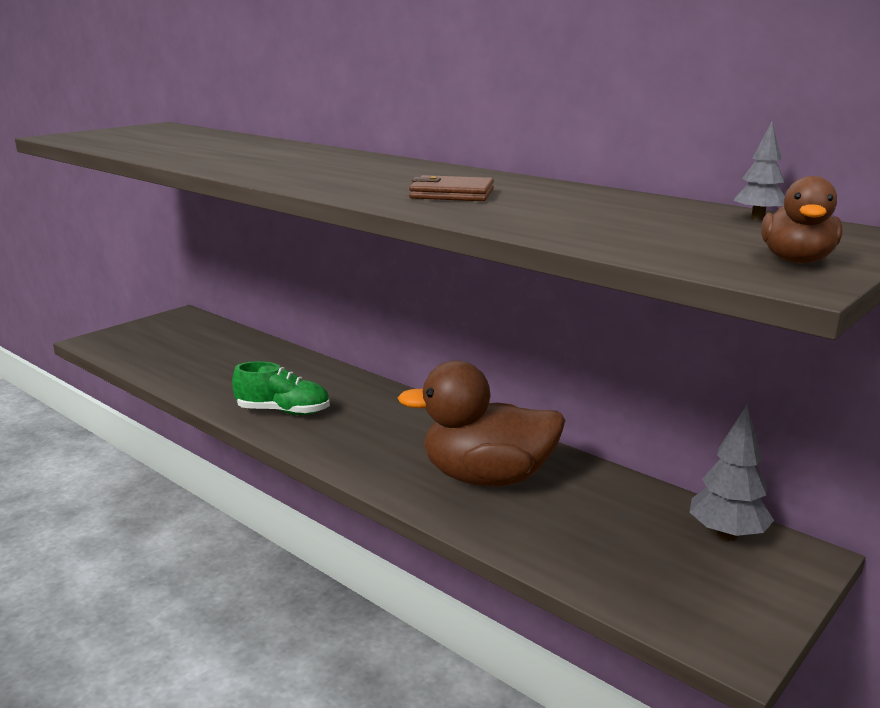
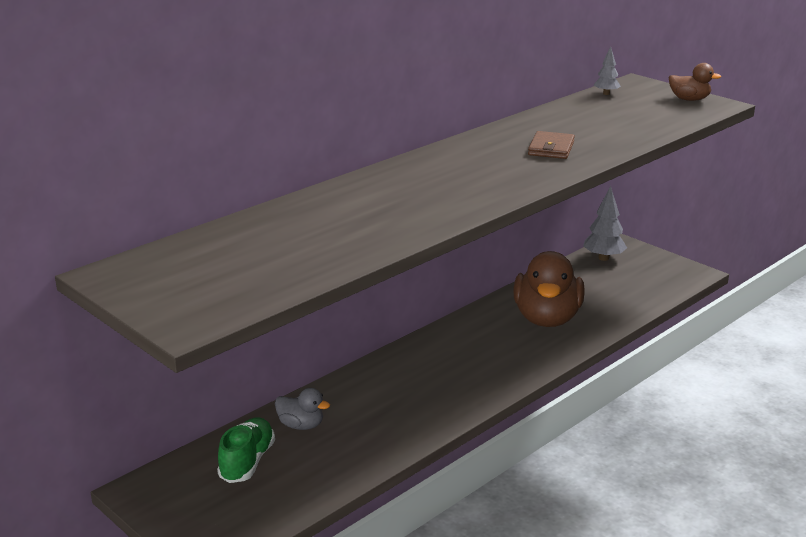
camera: 85 degrees left, 5 degrees up
green shoe [232,361,330,415] -> green shoe moved to [217,418,275,483]
none -> grey duck [275,388,330,430]

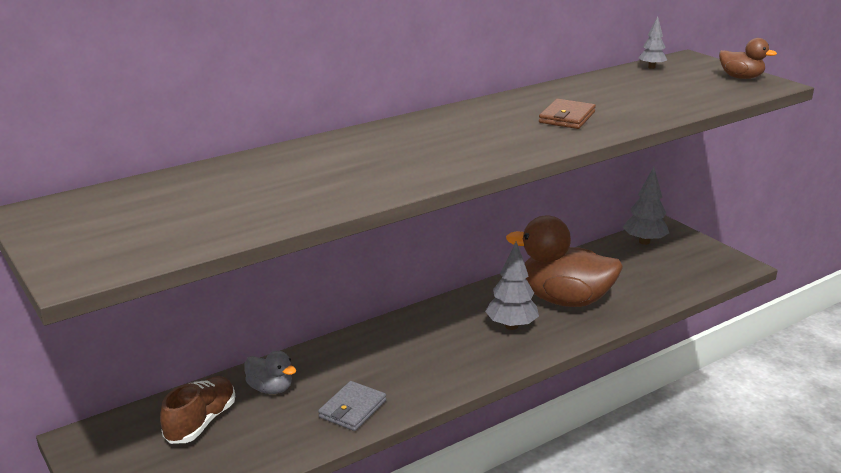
camera: 10 degrees right, 0 degrees up
green shoe [217,418,275,483] -> brown shoe [160,376,235,444]
brown duck [514,251,585,327] -> brown duck turned 90 degrees clockwise [506,215,623,307]
none -> grey wallet [318,381,386,431]
none -> grey tree [485,242,539,330]

